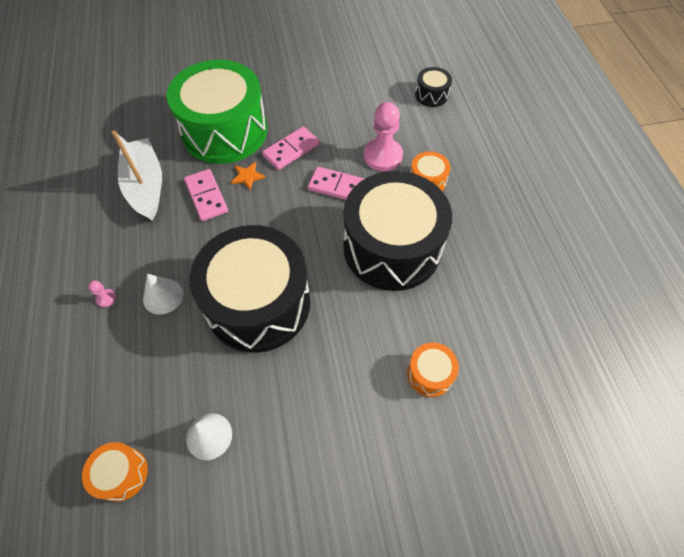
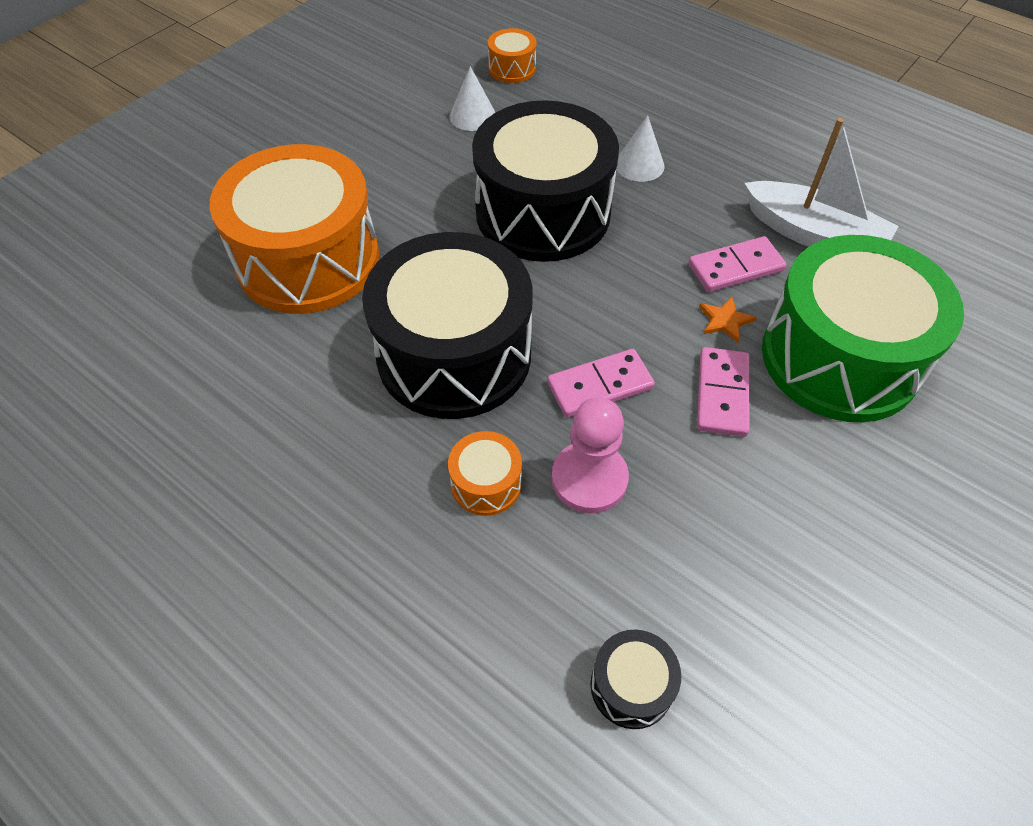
camera: 140 degrees right, 5 degrees down
pink pawn [88,280,116,307] -> none
pink domino [184,169,228,221] -> pink domino turned 45 degrees counterclockwise [688,236,786,292]
orange drum [407,342,459,397] -> orange drum [209,144,379,314], size x2.42

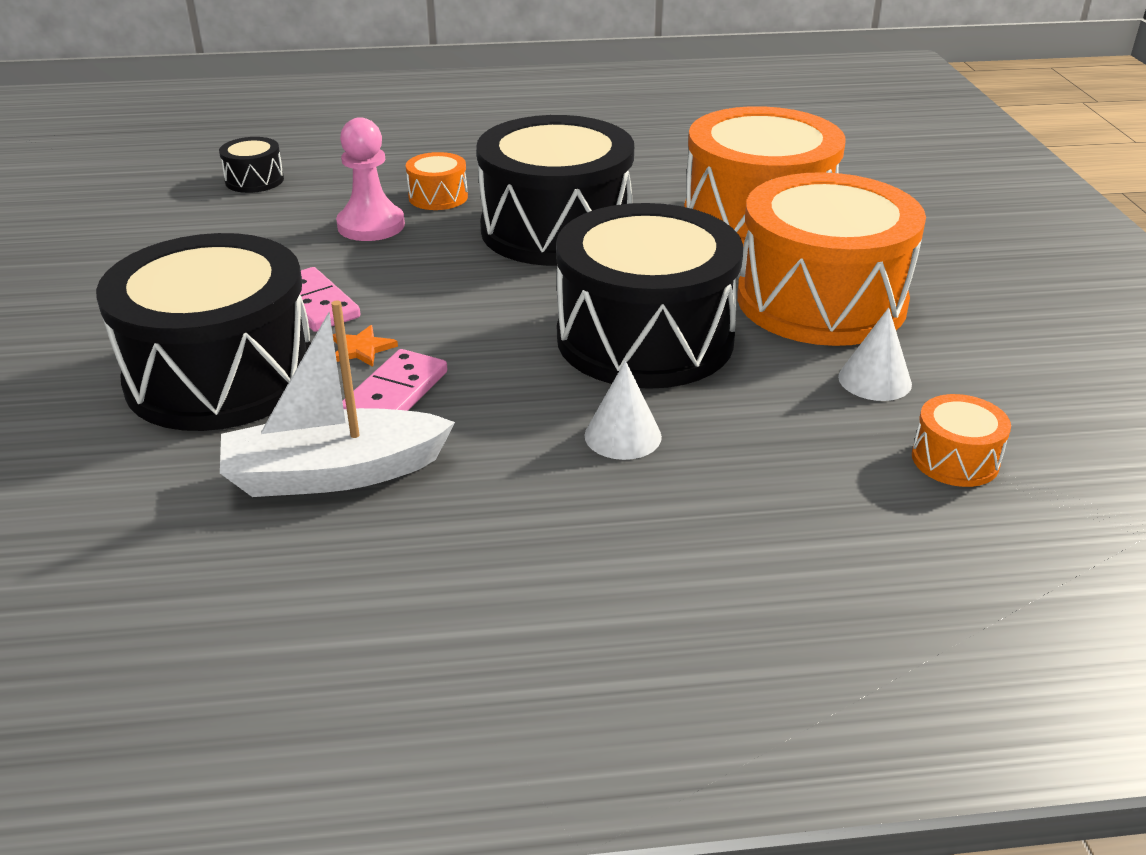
camera: 135 degrees right, 20 degrees down
pink domino [547,349,655,417] -> none
green drum [762,235,964,422] -> black drum [96,233,311,431]
none -> orange drum [737,172,926,346]

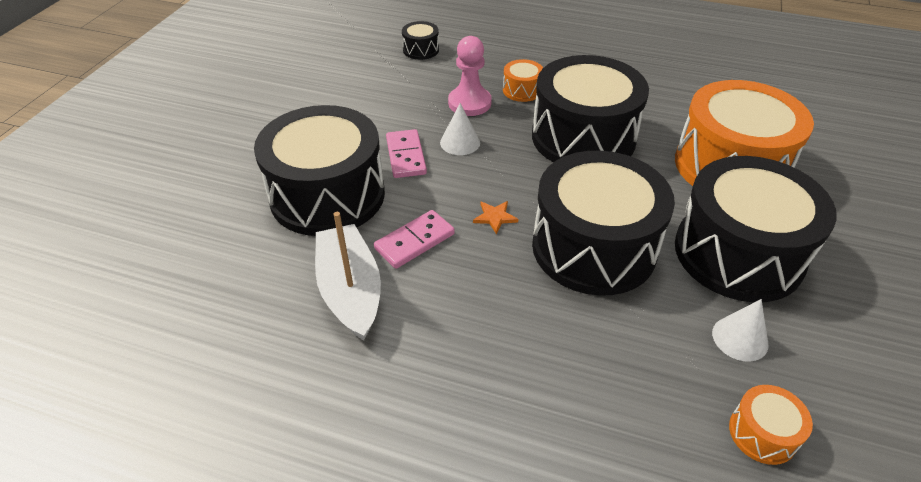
camera: 25 degrees right, 10 degrees up
white boat [220,301,455,497] -> white boat turned 60 degrees clockwise [315,212,381,341]
orange star [333,325,398,367] -> orange star moved to [473,201,519,234]
white cone [584,360,662,460] -> white cone moved to [440,103,480,155]
orange drum [737,172,926,346] -> black drum [675,156,837,302]

